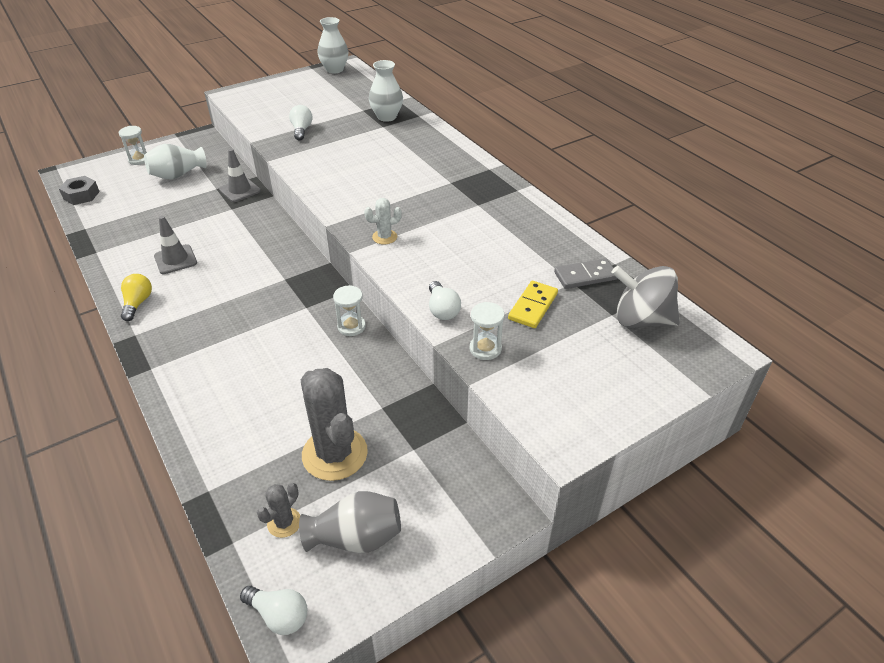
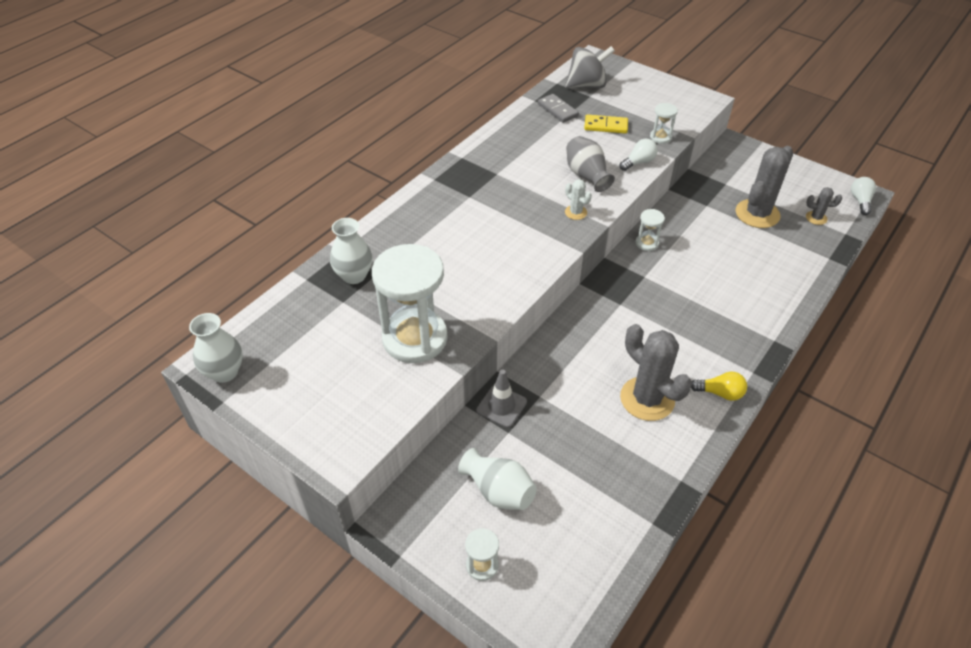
camera: 110 degrees left, 5 degrees up
grey nut [59,176,100,205] -> none
yellow light bulb [121,274,152,321] -> yellow light bulb turned 150 degrees counterclockwise [691,372,747,401]
grey traffic cone [154,216,197,274] -> grey cactus [620,324,692,421]
white light bulb [289,105,312,141] -> white hourglass [372,244,448,363]
grey vase [299,491,401,553] -> grey vase moved to [566,136,615,192]
grey spinning top [612,266,680,328] -> grey spinning top turned 105 degrees counterclockwise [565,46,615,89]

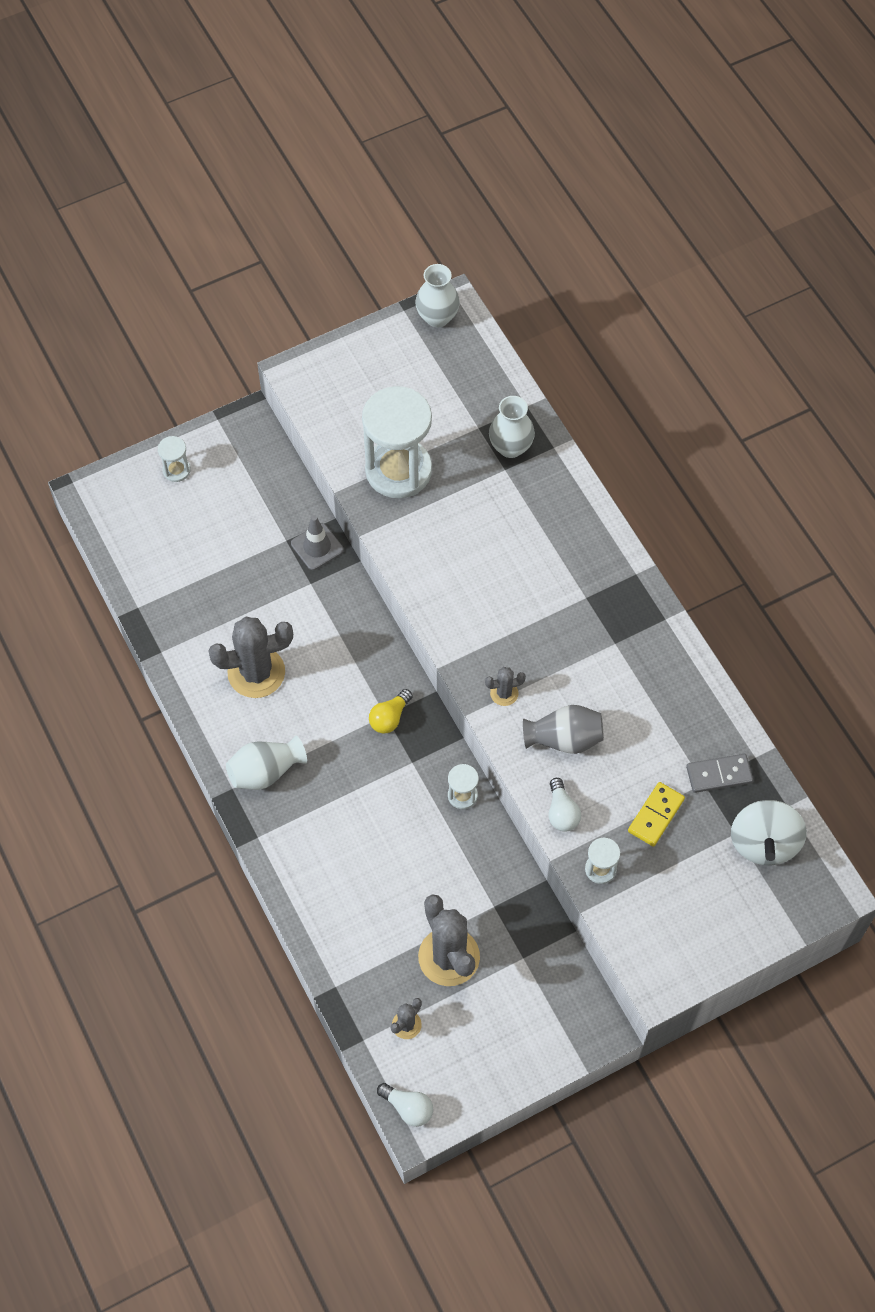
camera: 115 degrees right, 15 degrees up
white vase [458,448,537,510] -> white vase moved to [226,736,307,790]
grey spinning top [565,46,615,89] -> white spinning top [731,800,807,865]
white cactus [565,179,592,220] -> grey cactus [485,667,526,706]
yellow light bulb [691,372,747,401] -> yellow light bulb moved to [369,689,413,733]

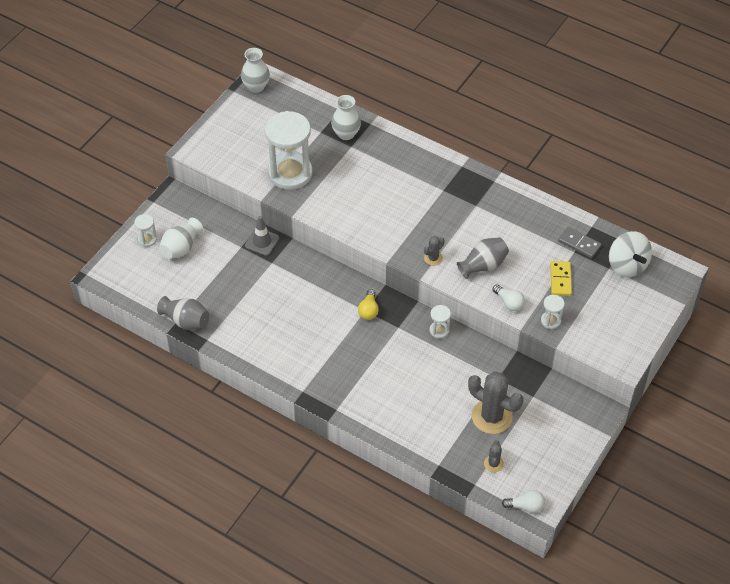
camera: 30 degrees left, 10 degrees down
grey cactus [208,617,293,698] -> none
white vase [226,736,307,790] -> white vase moved to [159,218,203,259]
grey domino [686,754,753,793] -> grey domino turned 75 degrees clockwise [558,227,601,258]
none -> grey vase [157,296,209,330]

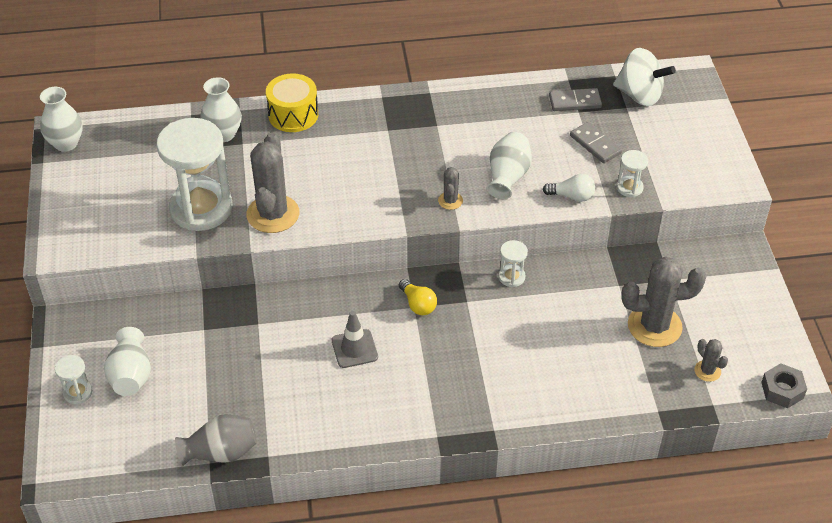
camera: 40 degrees left, 5 degrees down
grey traffic cone [245,216,279,256] -> grey traffic cone moved to [332,311,378,368]
grey vase [457,237,509,279] -> white vase [486,132,532,199]
white light bulb [502,490,545,513] -> grey nut [761,363,807,408]
yellow domino [551,261,572,296] -> grey domino [570,122,622,163]
none -> grey cactus [246,132,299,233]
none -> yellow drum [266,73,318,132]

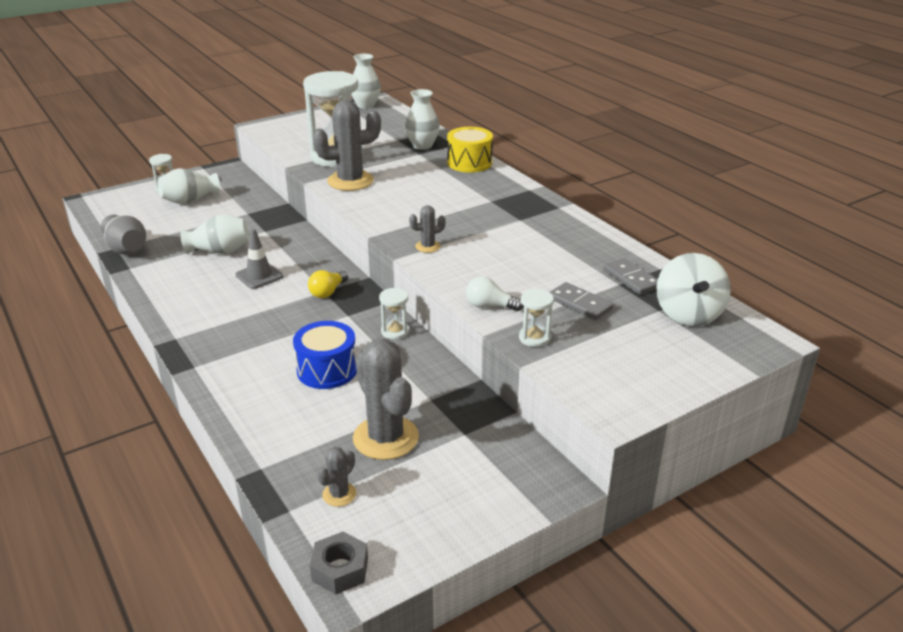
camera: 65 degrees right, 15 degrees down
white vase [486,132,532,199] -> white vase moved to [180,215,249,254]
white light bulb [543,174,595,202] -> white light bulb turned 120 degrees clockwise [466,276,524,311]
grey domino [570,122,622,163] -> grey domino turned 75 degrees counterclockwise [550,282,613,320]
none -> blue drum [293,321,357,389]

